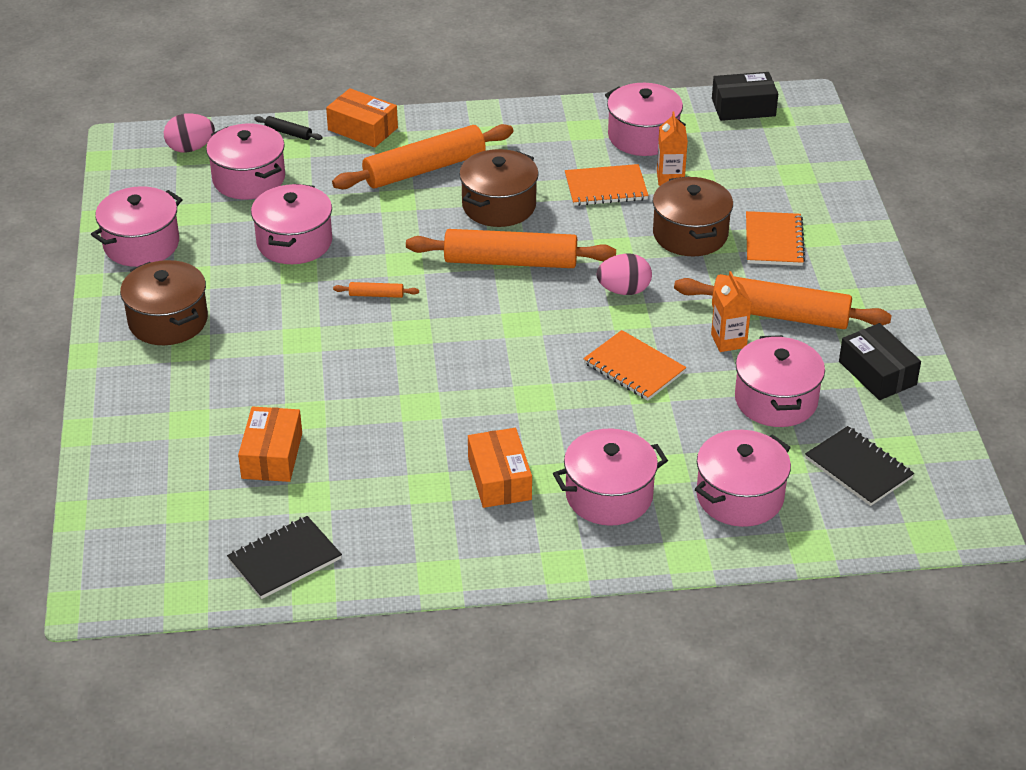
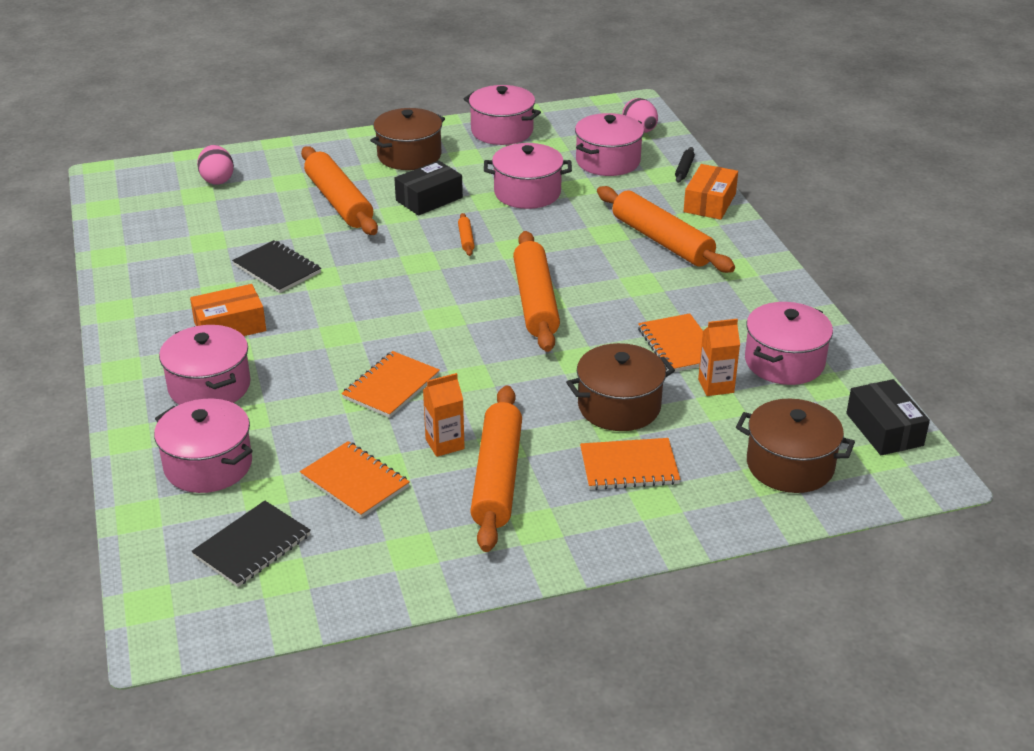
camera: 80 degrees right, 5 degrees down
black notebook [227,516,342,599] -> black notebook moved to [232,240,321,293]
orange box [238,406,302,482] -> none
brown pot [459,149,539,227] -> brown pot moved to [736,399,855,493]
pink egg [597,254,652,295] -> pink egg moved to [197,145,234,185]
pink pot [735,335,825,427] -> orange notebook [300,441,410,518]
black box [839,323,921,400] -> black box moved to [394,161,463,215]
none -> orange rolling pin [301,146,378,235]

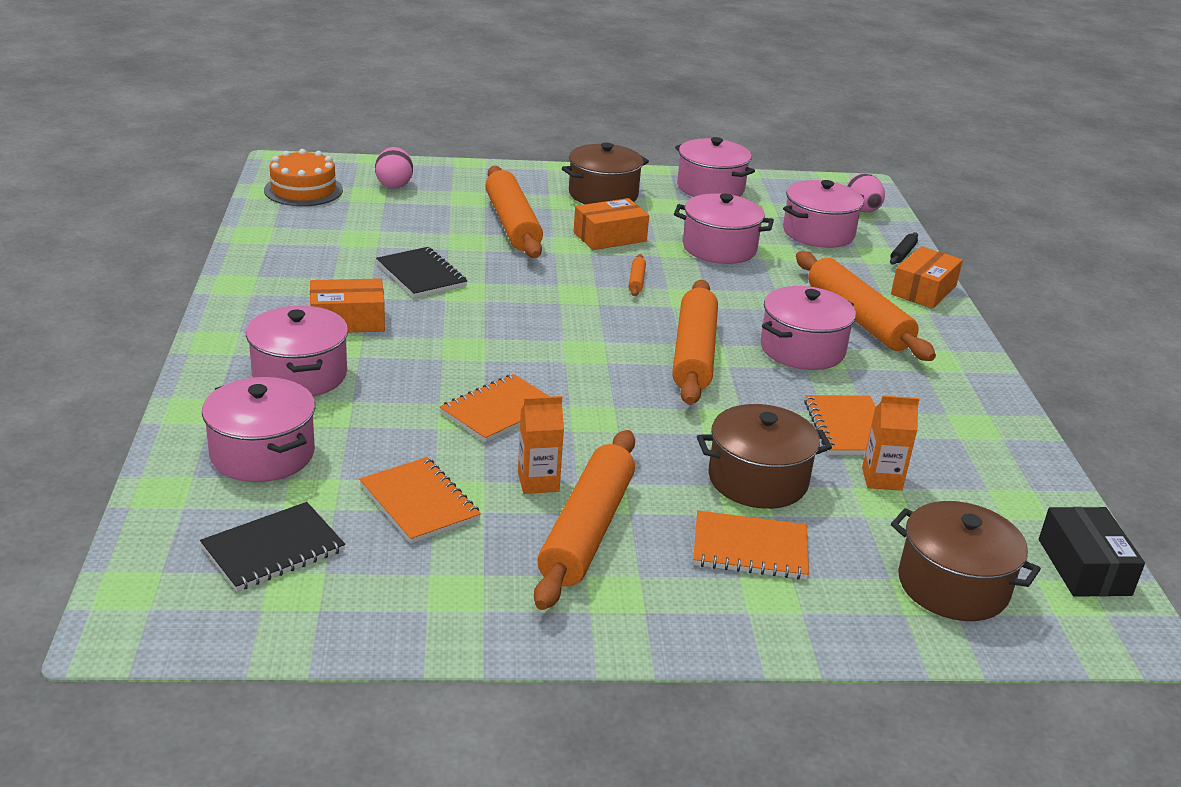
camera: 10 degrees right, 5 degrees down
black box [394,161,463,215] -> orange box [573,198,649,250]
pink pot [745,302,833,385] -> pink pot moved to [760,286,856,370]
none -> orange cake [264,149,343,206]

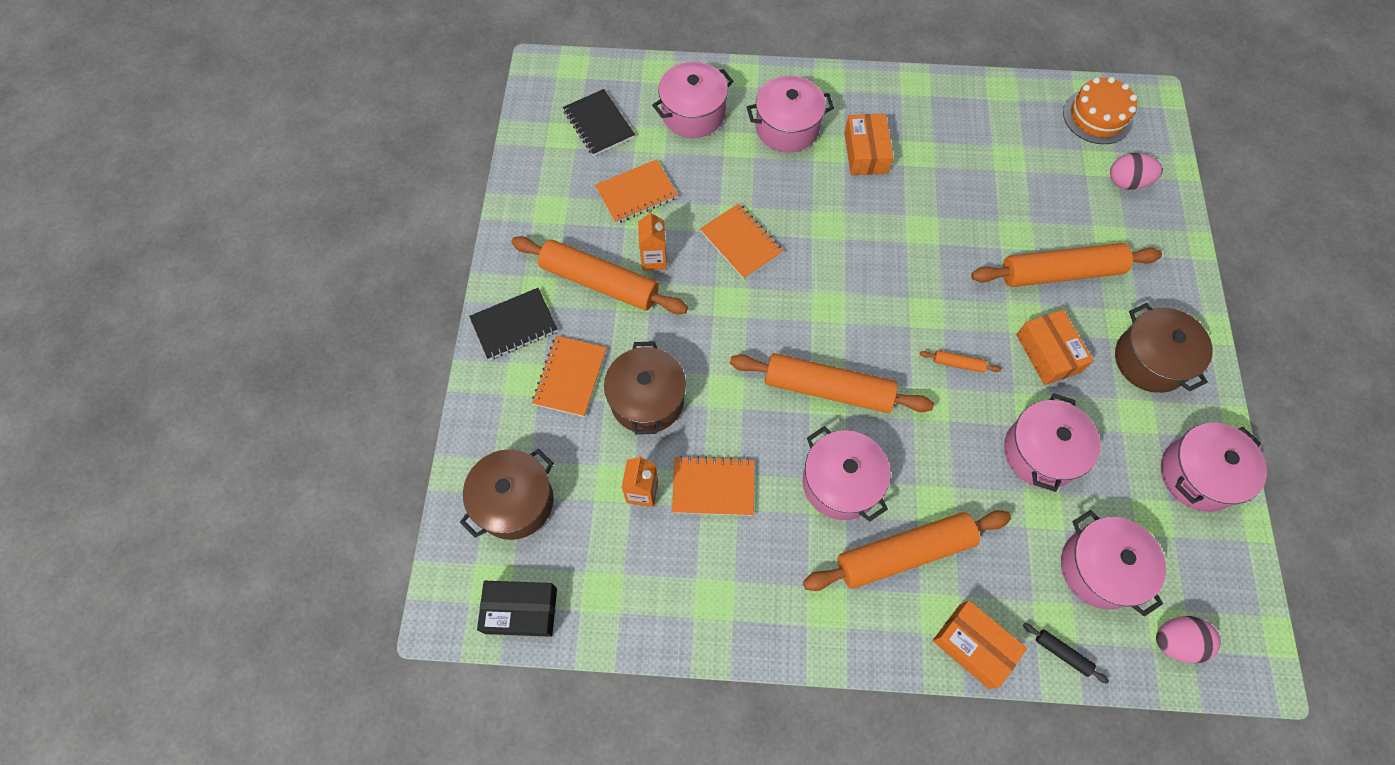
camera: 100 degrees right, 35 degrees up
black notebook [376,247,467,298] -> black notebook moved to [469,288,558,360]

